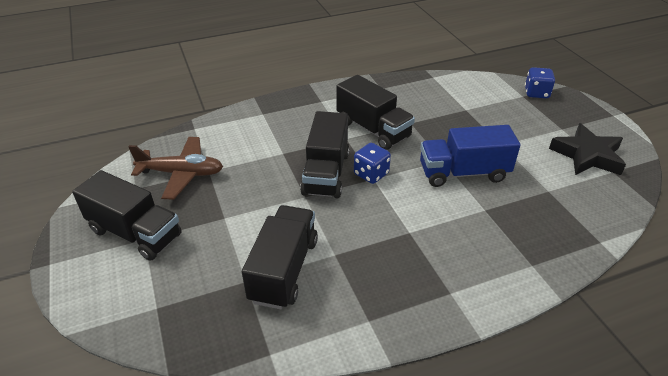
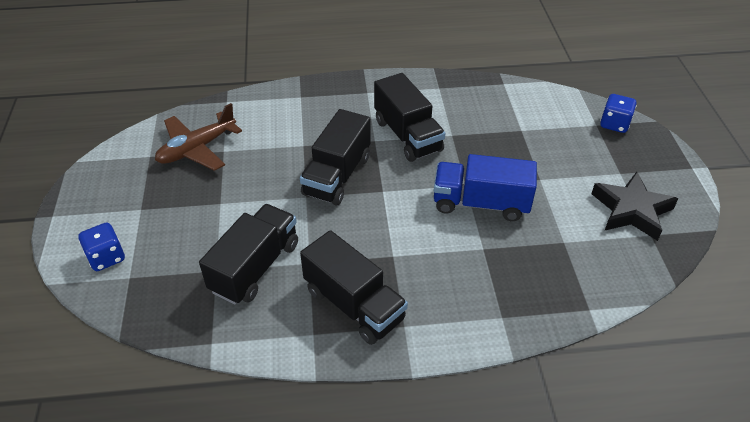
camera: 15 degrees right, 5 degrees up
black truck [72,170,182,261] -> black truck moved to [300,230,408,345]
brown plane [128,137,223,200] -> brown plane turned 120 degrees clockwise [155,103,242,171]
blue dice [354,143,391,184] -> blue dice moved to [78,222,125,271]

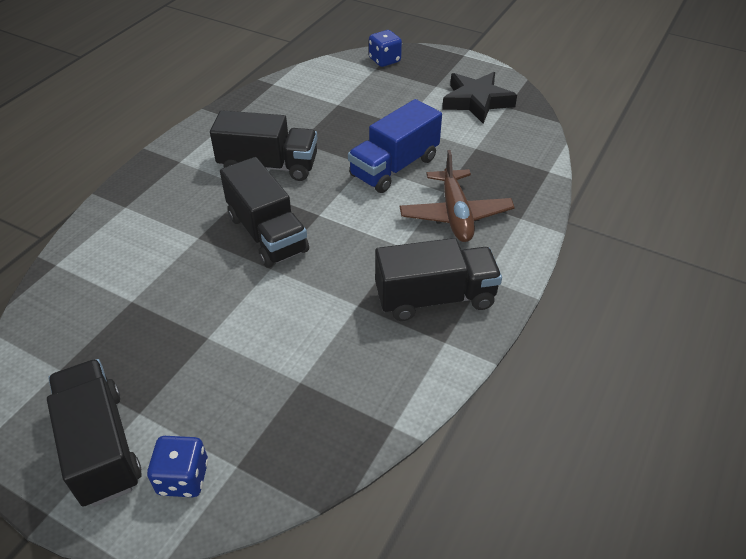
camera: 55 degrees left, 0 degrees up
brown plane [155,103,242,171] -> brown plane moved to [400,150,515,242]
black truck [199,204,298,305] -> black truck moved to [47,359,142,507]

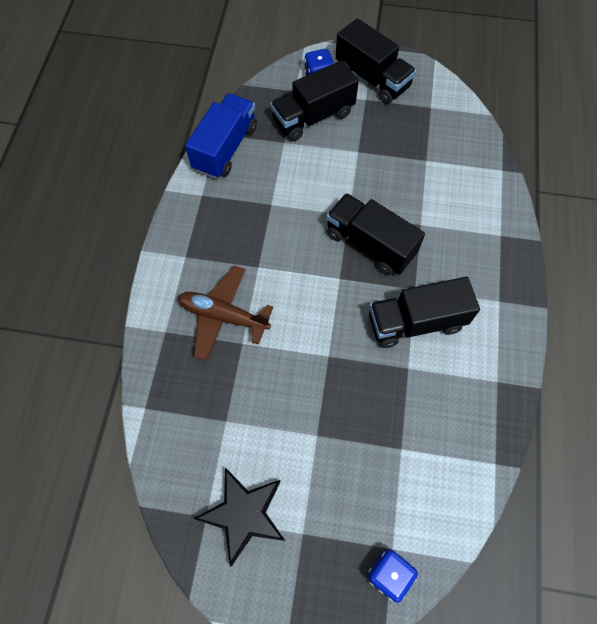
camera: 160 degrees right, 20 degrees up
blue truck [348,99,442,193] -> blue truck moved to [185,93,257,179]
black truck [375,238,502,321] -> black truck moved to [270,60,359,141]
brown plane [400,150,515,242] -> brown plane turned 45 degrees counterclockwise [178,266,273,361]

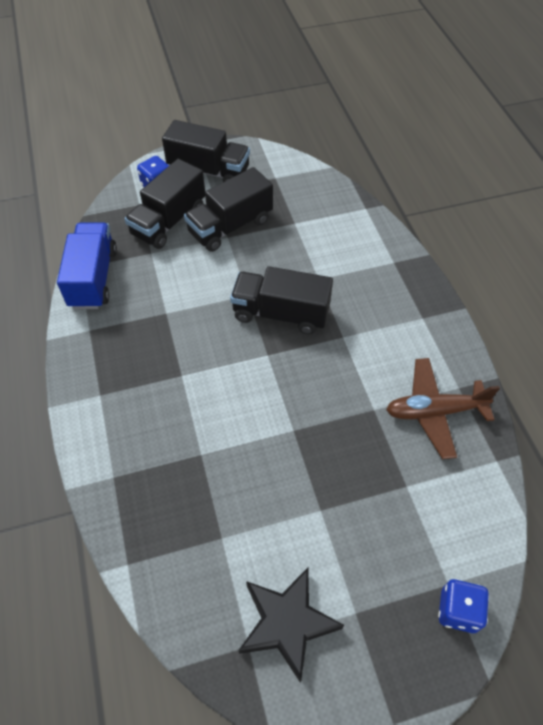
camera: 25 degrees left, 10 degrees down
brown plane [178,266,273,361] -> brown plane moved to [386,358,500,459]
black truck [369,277,480,348] -> black truck moved to [184,167,273,252]

